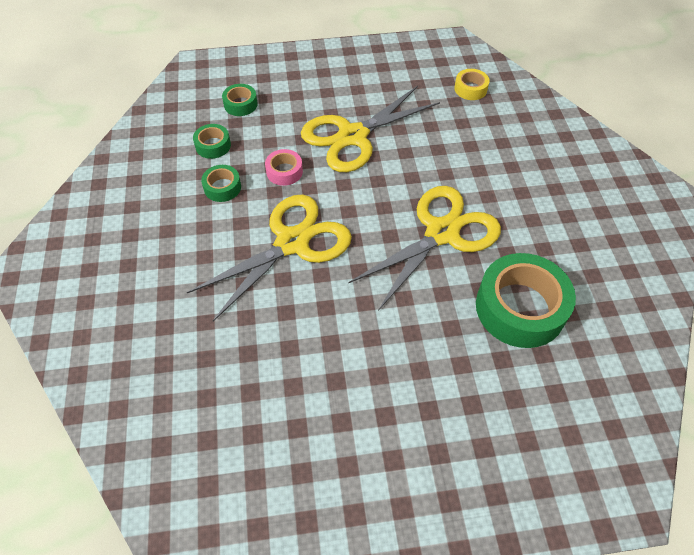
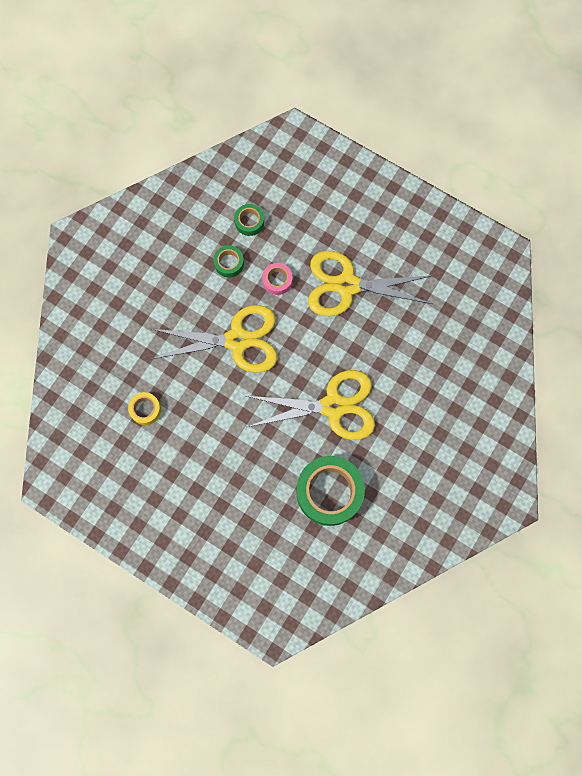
camera: 40 degrees right, 20 degrees up
green tape [222,84,258,116] -> none
yellow tape [454,69,490,100] -> yellow tape moved to [128,392,161,425]

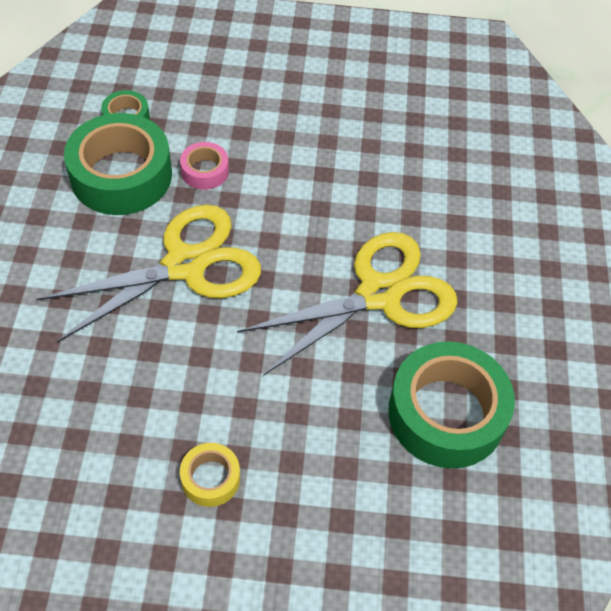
camera: 30 degrees left, 20 degrees down
yellow tape [128,392,161,425] -> yellow tape moved to [180,443,240,507]
green tape [213,245,244,278] -> green tape [64,113,172,215], size x2.10
yellow scissors [308,251,433,316] -> none

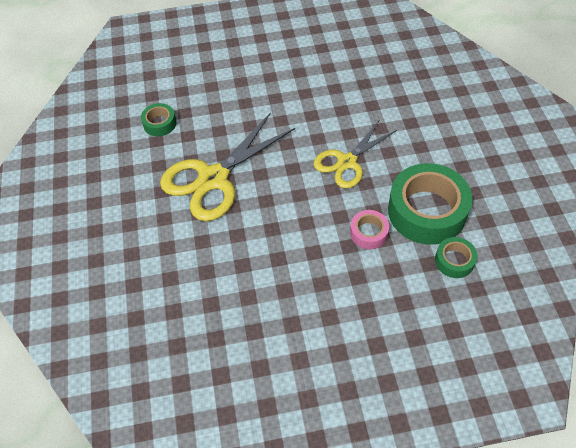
camera: 170 degrees right, 0 degrees up
yellow scissors [36,205,261,343] -> yellow scissors [314,121,397,188], size x0.65
yellow tape [180,443,240,507] -> none
green tape [388,342,515,469] -> green tape [141,103,177,136], size x0.48

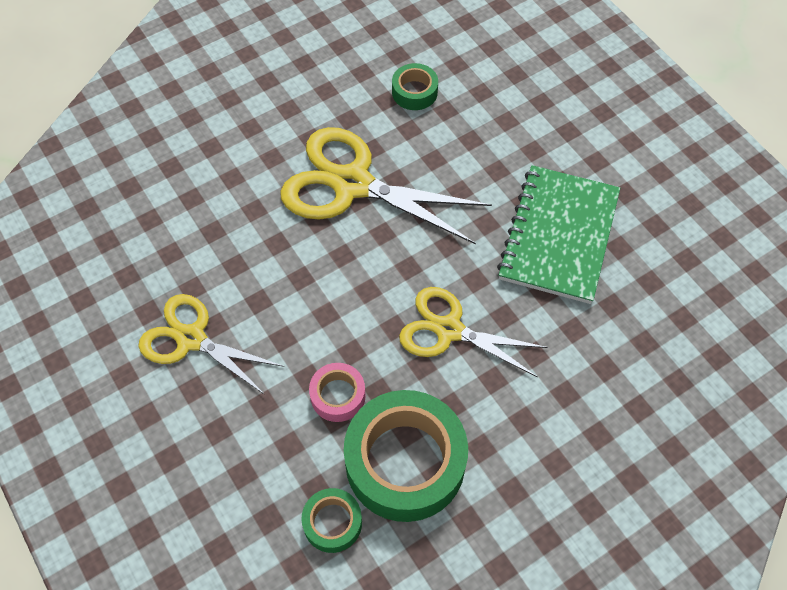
camera: 65 degrees right, 5 degrees up
none -> yellow scissors [138,294,284,395]
none -> green notebook [497,165,620,304]

